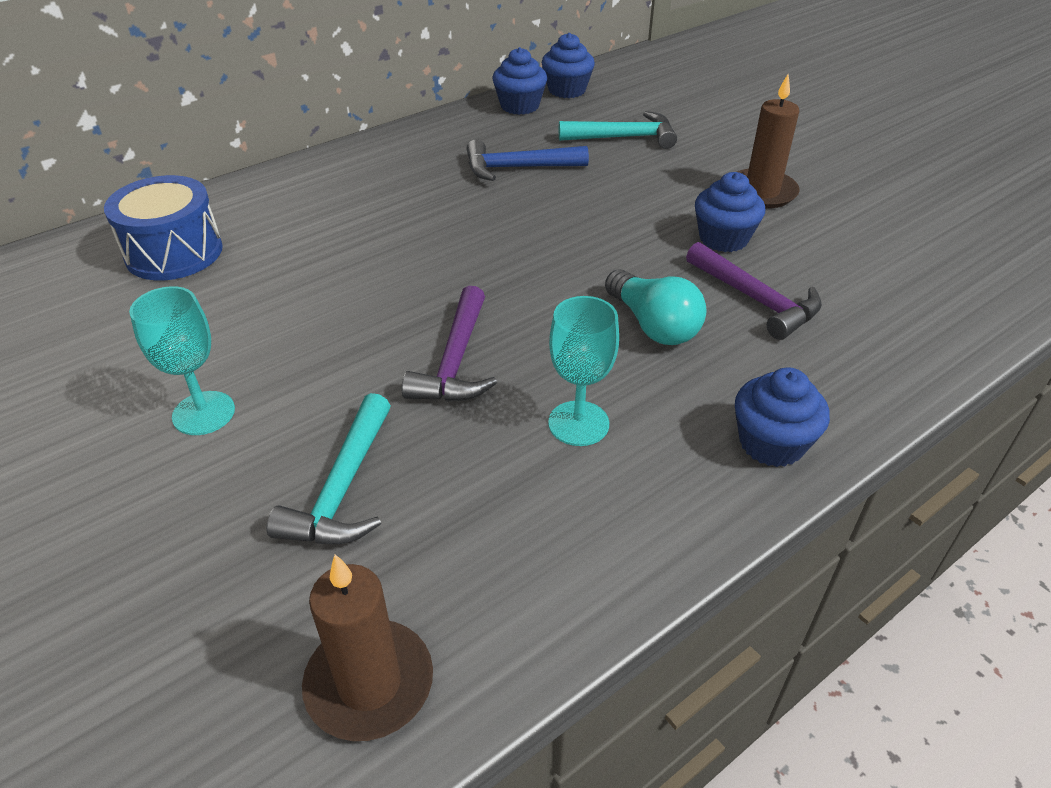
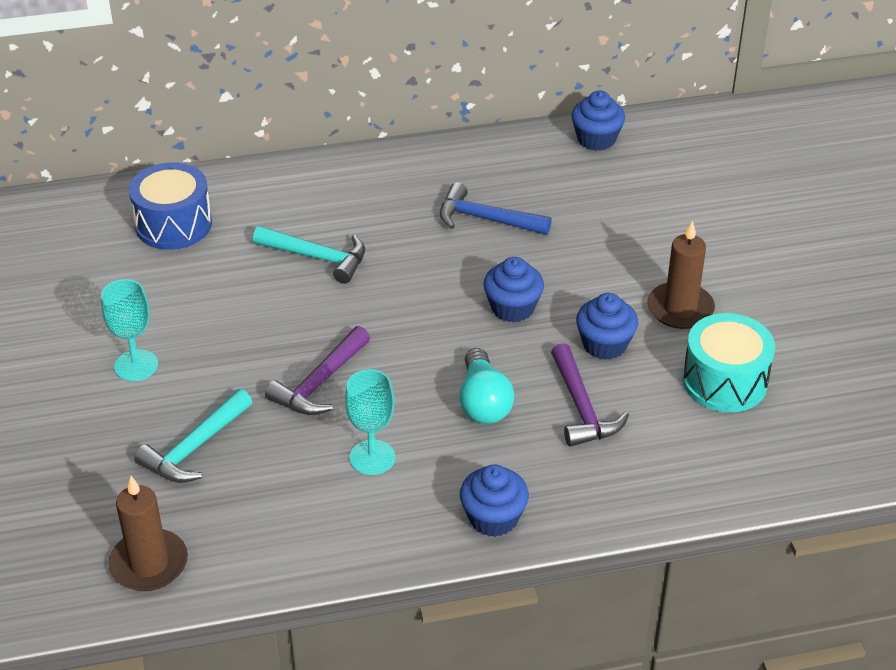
camera: 25 degrees right, 0 degrees up
blue cupcake [492,47,547,115] -> blue cupcake moved to [483,257,544,323]
turquoise hammer [559,111,677,149] -> turquoise hammer moved to [253,226,365,284]
none -> turquoise drum [683,313,775,412]

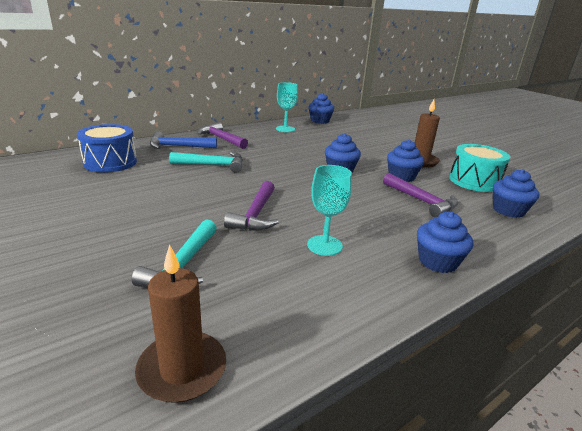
camera: 25 degrees left, 15 degrees down
turquoise goblet [101,279,158,381] -> turquoise goblet moved to [276,82,298,132]
blue hammer [440,182,552,235] -> blue hammer moved to [150,131,217,149]
turquoise light bulb [459,348,515,424] -> none
none -> purple hammer [197,122,248,149]
none -> blue cupcake [493,169,539,218]

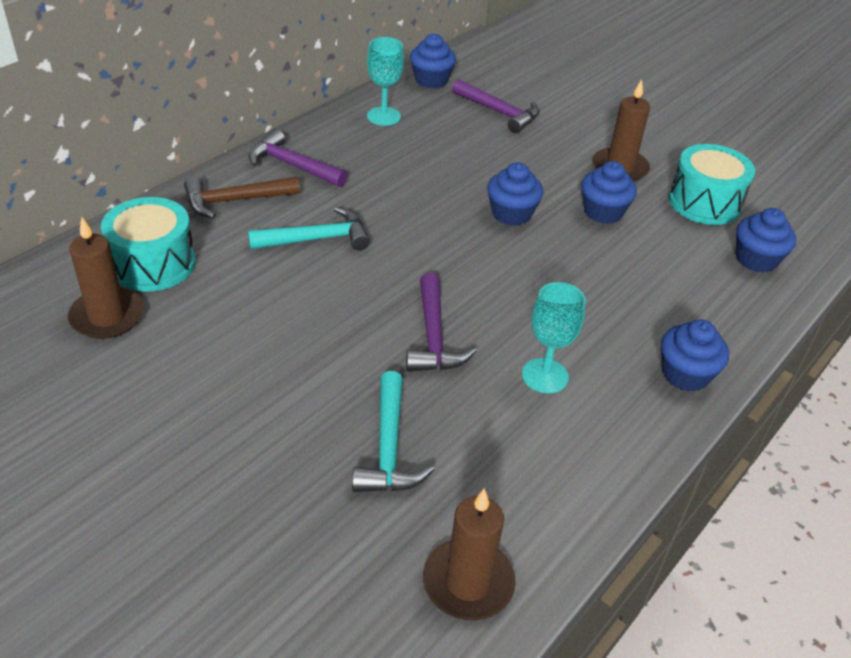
camera: 15 degrees left, 15 degrees up
blue drum [77,124,137,173] -> turquoise drum [101,197,195,292]
blue hammer [150,131,217,149] -> brown hammer [184,176,300,219]
purple hammer [383,173,458,217] -> purple hammer moved to [452,79,540,133]
none -> brown candle [68,217,144,339]

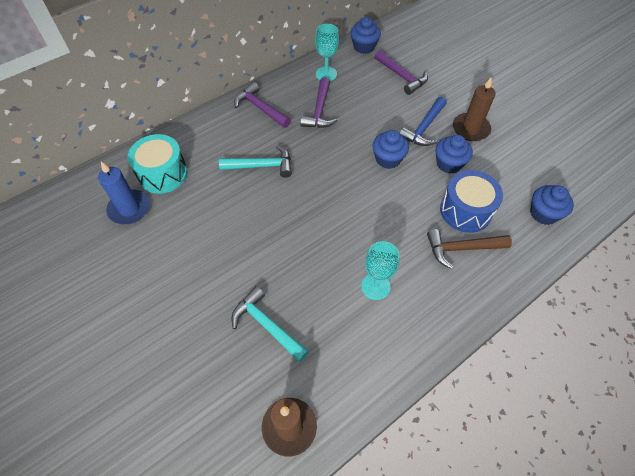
camera: 15 degrees right, 15 degrees up
brown candle [68,217,144,339] -> blue candle [98,162,150,224]
brown hammer [184,176,300,219] -> brown hammer moved to [427,229,512,269]
turquoise hammer [352,371,434,492] -> turquoise hammer turned 120 degrees clockwise [231,286,309,362]
purple hammer [406,273,477,372] -> purple hammer moved to [300,77,338,128]
blue cupcake [661,319,729,392] -> none
turquoise drum [669,144,755,225] -> none
none -> blue hammer [400,97,447,146]
none -> blue drum [440,170,503,233]

